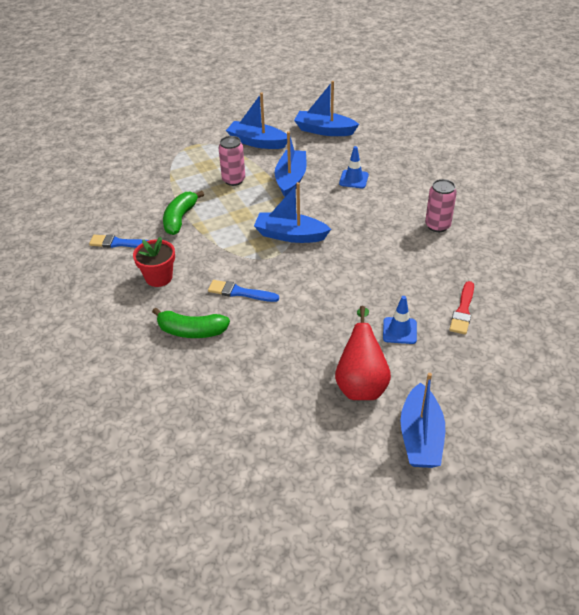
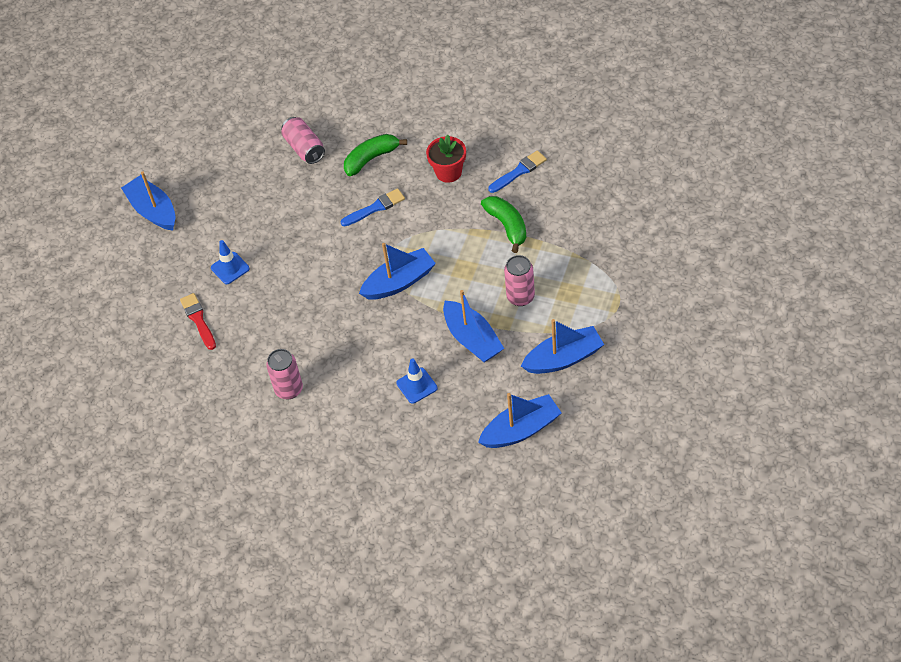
camera: 140 degrees right, 10 degrees up
red pear [335,306,391,400] -> none
none -> pink can [281,117,325,164]

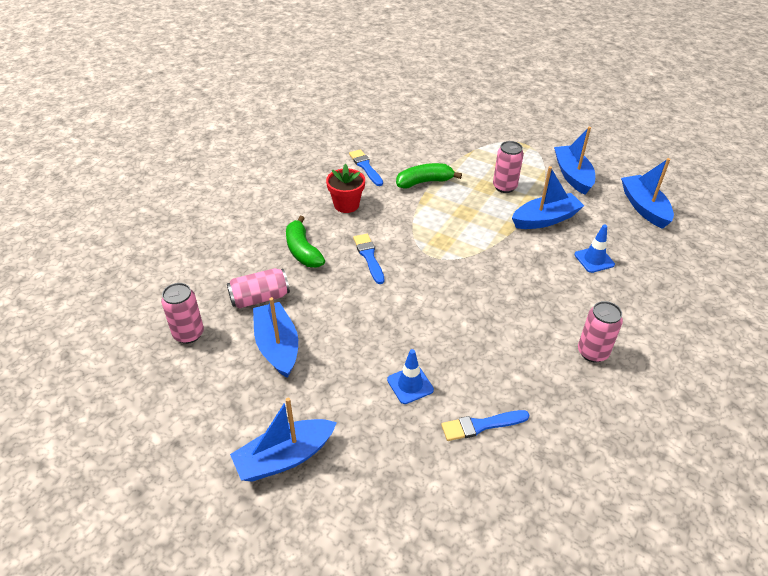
camera: 85 degrees left, 10 degrees down
red brush [180,293,216,350] -> blue brush [441,410,529,441]
blue boat [359,243,436,299] -> blue boat moved to [253,297,298,378]
none -> pink can [161,283,204,344]

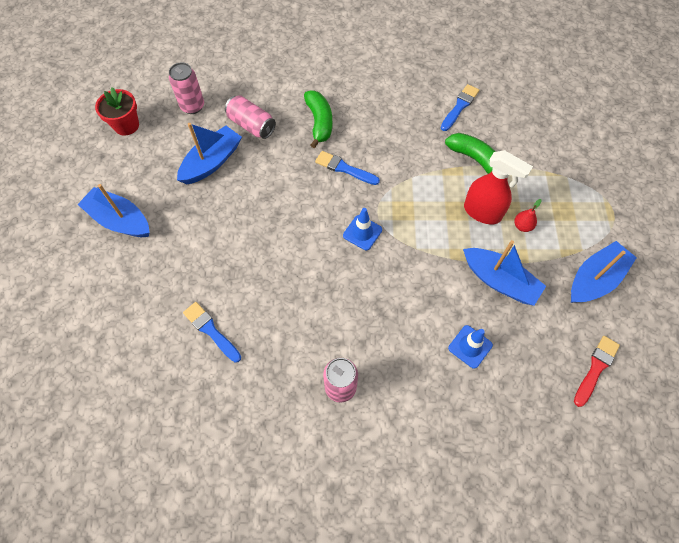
camera: 60 degrees right, 20 degrees up
green banana [286,216,325,267] -> green banana turned 135 degrees clockwise [304,90,332,148]
red flower pot [326,164,365,213] -> red flower pot moved to [95,87,139,136]
blue brush [353,234,384,284] -> blue brush turned 105 degrees counterclockwise [315,151,380,185]
blue traffic cone [387,349,434,404] -> blue traffic cone moved to [343,208,382,250]
pink can [493,141,524,193] -> red pear [514,199,542,232]
blue boat [621,158,674,229] -> red brush [574,336,620,407]
none -> red spray bottle [464,150,533,224]

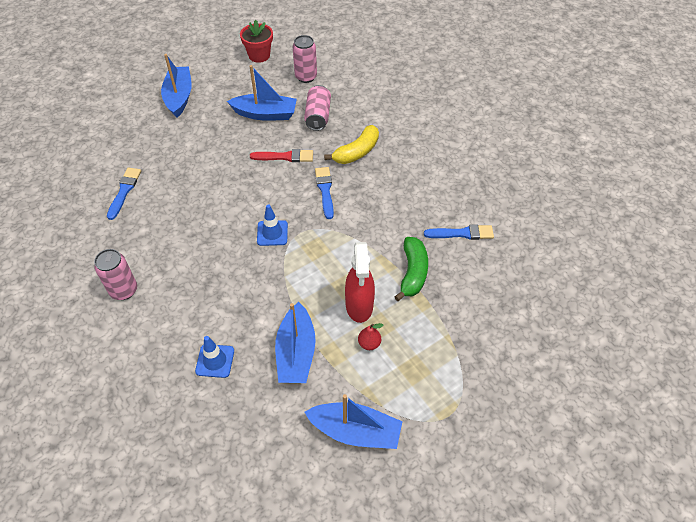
camera: 55 degrees right, 10 degrees down
green banana [304,90,332,148] -> yellow banana [324,125,379,164]
red brush [574,336,620,407] -> red brush moved to [250,149,313,162]

